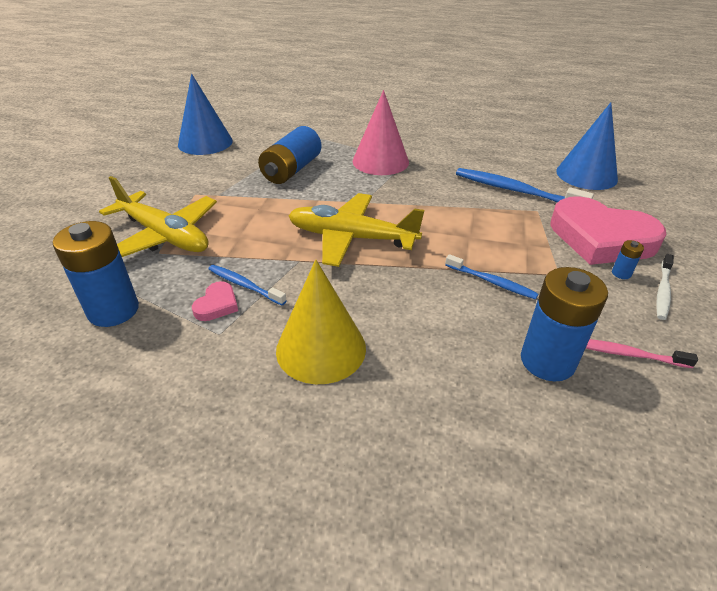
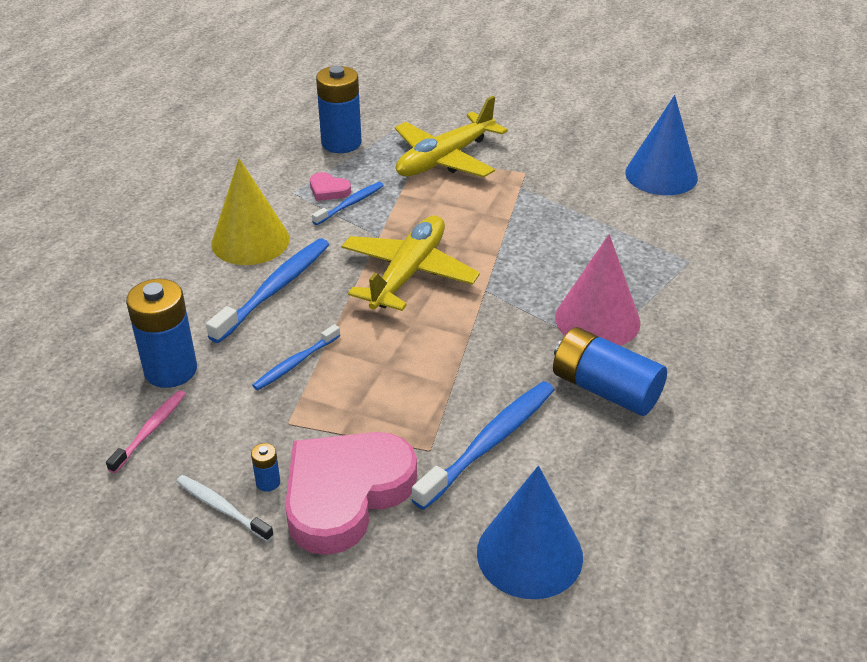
camera: 100 degrees right, 0 degrees up
blue battery [258,126,321,184] -> blue battery moved to [553,327,667,416]
none -> blue toothbrush [206,238,329,343]

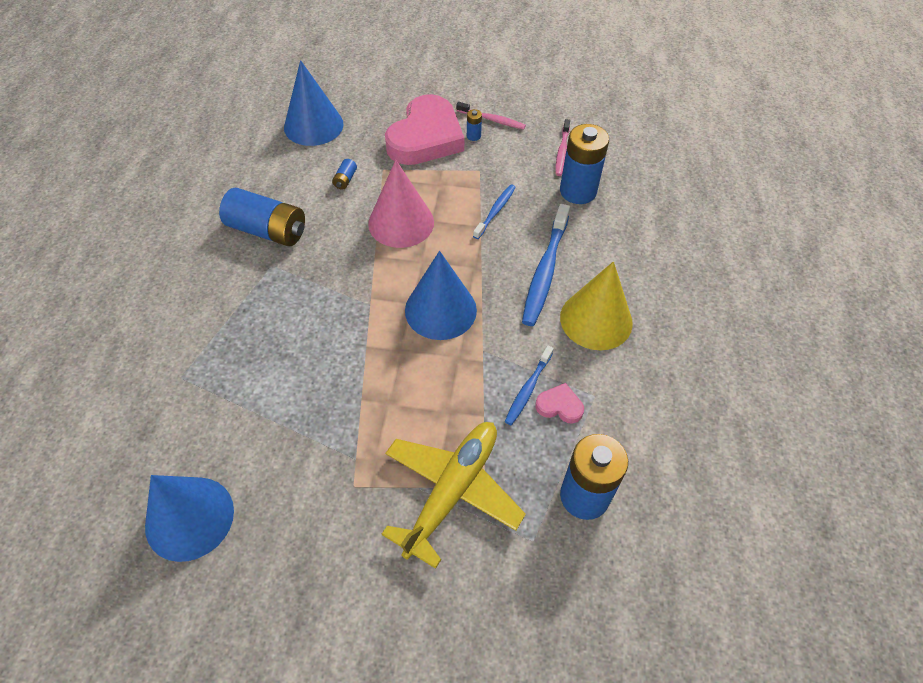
camera: 165 degrees right, 15 degrees up
white toothbrush [176,475,274,542] -> pink toothbrush [456,102,526,129]
yellow plane [342,215,480,311] -> blue cone [405,251,477,340]
blue toothbrush [411,381,555,510] -> blue battery [332,159,357,190]
pink cone [555,234,640,346] -> pink cone moved to [368,160,434,248]

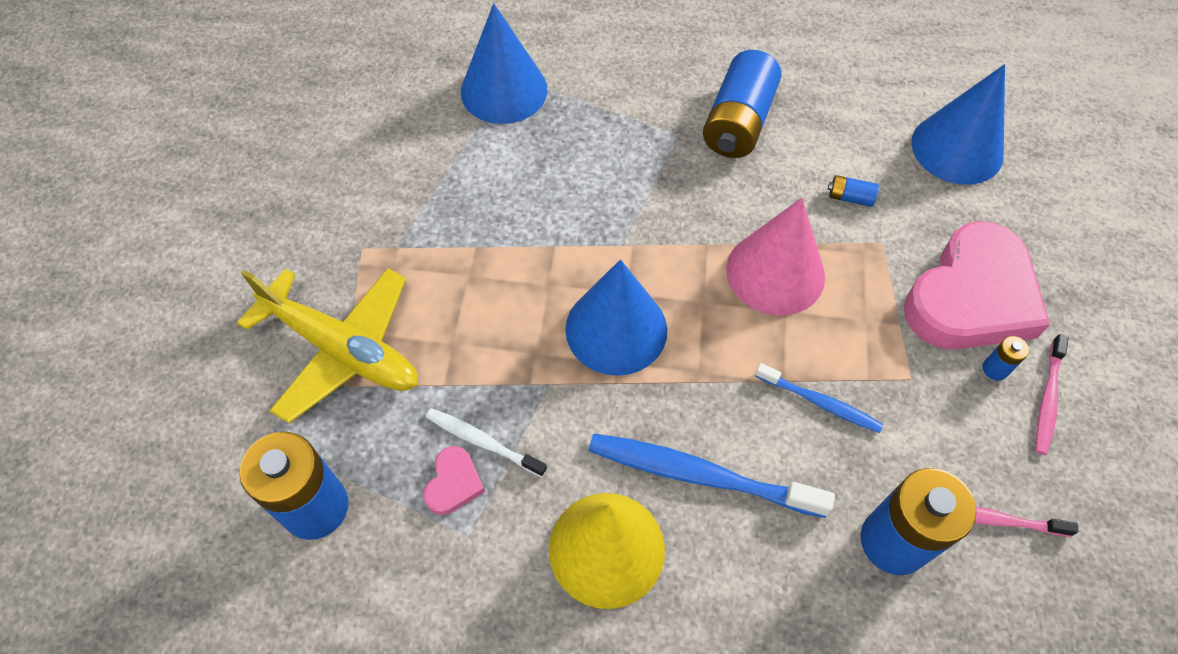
camera: 90 degrees right, 5 degrees up
blue cone [145,475,234,562] -> blue cone moved to [461,3,548,124]
pink heart [385,94,464,165] -> pink heart turned 75 degrees counterclockwise [904,221,1050,350]
blue toothbrush [505,345,554,425] -> white toothbrush [426,408,547,477]

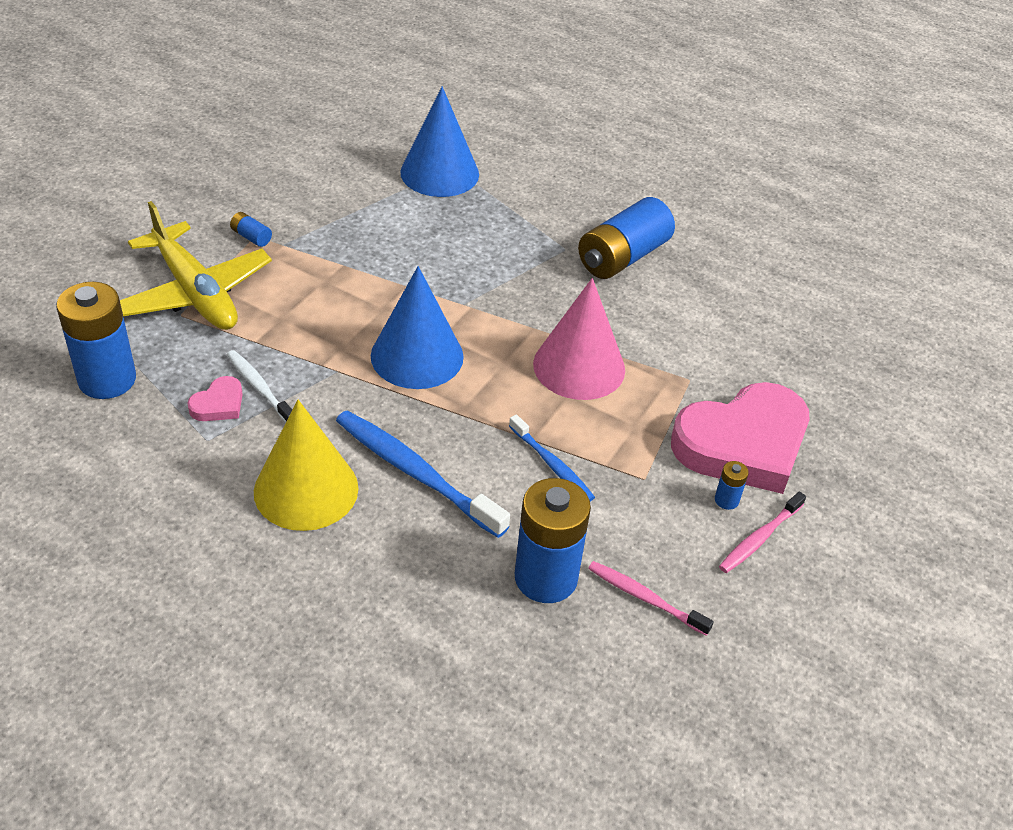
camera: 20 degrees right, 15 degrees down
blue battery [828,175,879,207] -> blue battery moved to [230,212,272,247]
blue cone [911,64,1005,185] -> none

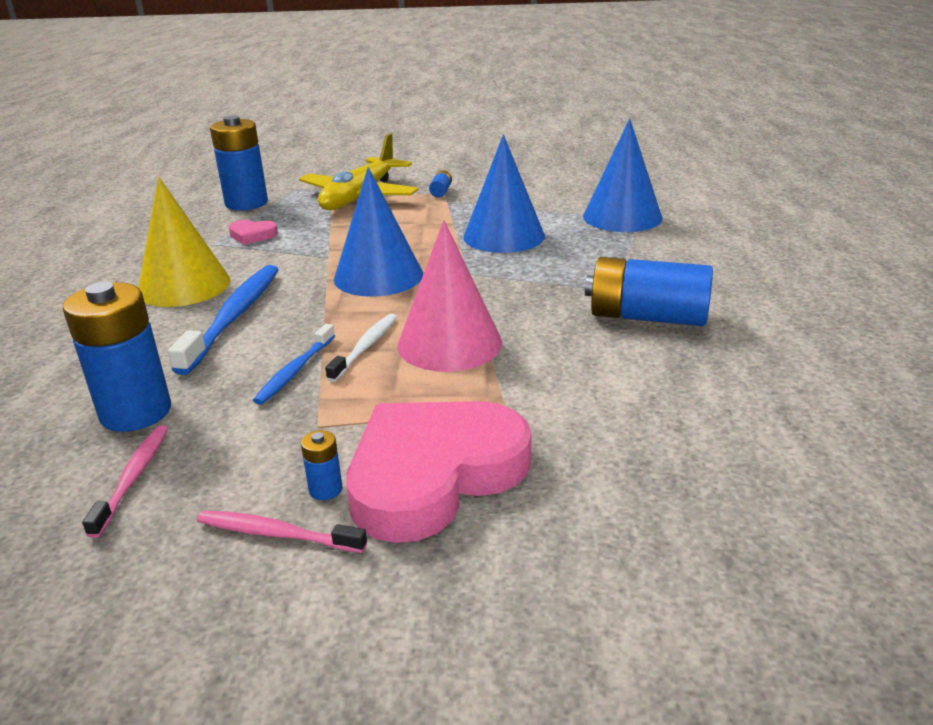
camera: 65 degrees right, 15 degrees down
white toothbrush [227,350,292,422] -> white toothbrush moved to [325,314,397,382]
pink heart [671,382,809,494] -> pink heart turned 105 degrees clockwise [346,401,532,543]
none -> blue cone [463,135,545,253]

